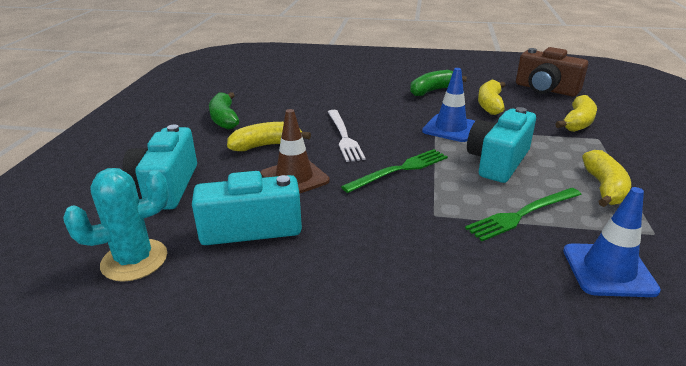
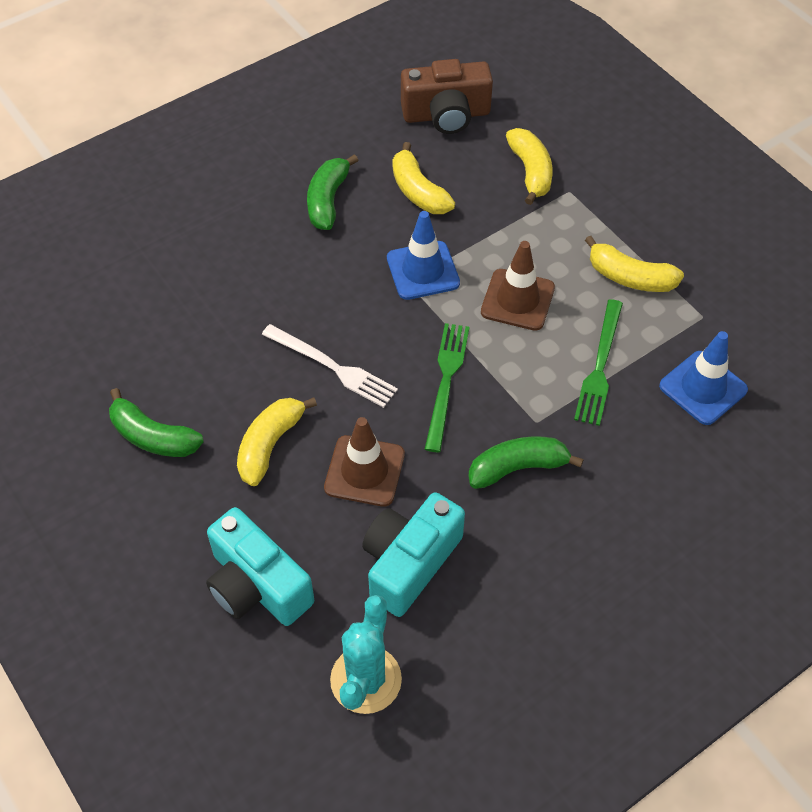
camera: 45 degrees left, 25 degrees up
turquoise camera [467,107,536,183] -> brown traffic cone [481,241,555,331]
yellow banana [582,150,631,207] -> yellow banana turned 150 degrees clockwise [585,236,684,292]
none -> green banana [469,437,584,489]

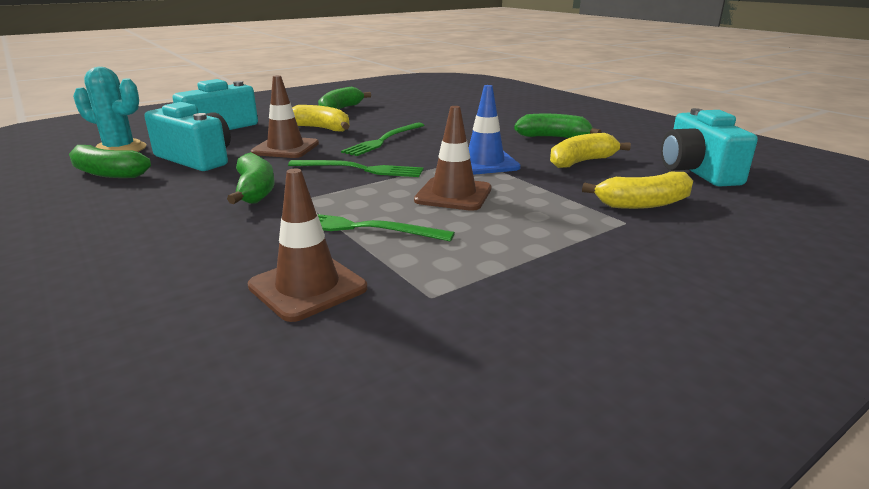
camera: 90 degrees right, 30 degrees down
white fork [262,324,398,408] -> green fork [341,122,424,156]
brown camera [401,59,493,134] -> turquoise camera [661,108,758,186]
yellow banana [585,236,684,292] -> none
blue traffic cone [659,331,748,425] -> brown traffic cone [248,169,367,322]
none -> green banana [69,145,151,178]

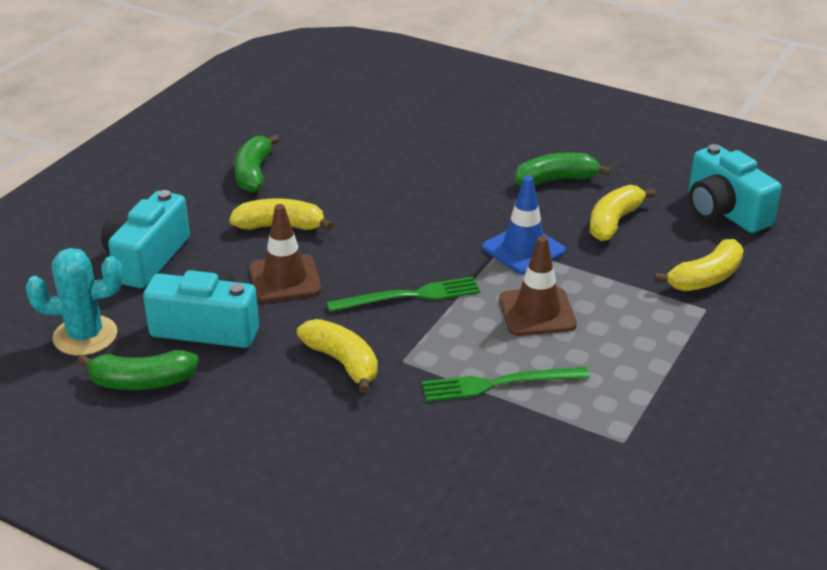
camera: 25 degrees left, 10 degrees up
green banana [227,152,275,204] -> yellow banana [297,319,378,393]
brown traffic cone [248,169,367,322] -> none
green fork [341,122,424,156] -> none

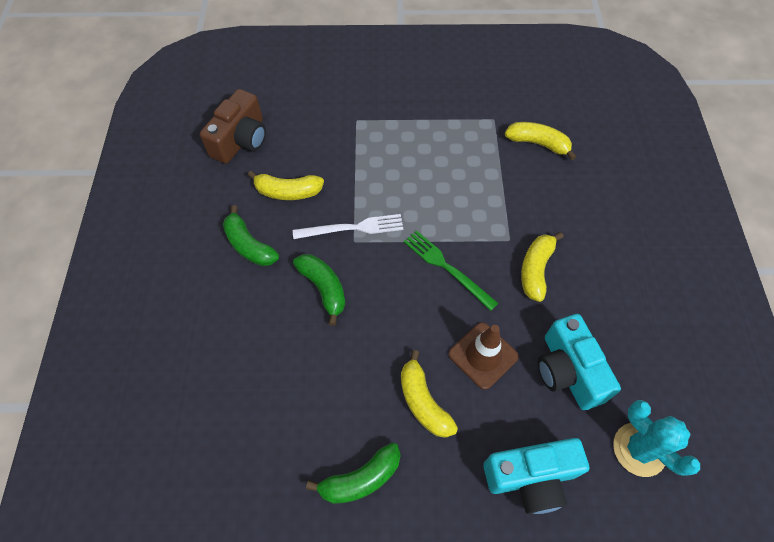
camera: 120 degrees left, 25 degrees up
green banana [77,350,199,390] -> green banana moved to [293,254,345,326]
green fork [422,367,590,402] -> none
blue traffic cone [483,176,565,274] -> white fork [293,214,403,239]
brown traffic cone [499,236,577,336] -> none
yellow banana [655,239,744,291] -> yellow banana moved to [505,122,576,160]
turquoise camera [689,144,782,233] -> brown camera [200,89,266,164]

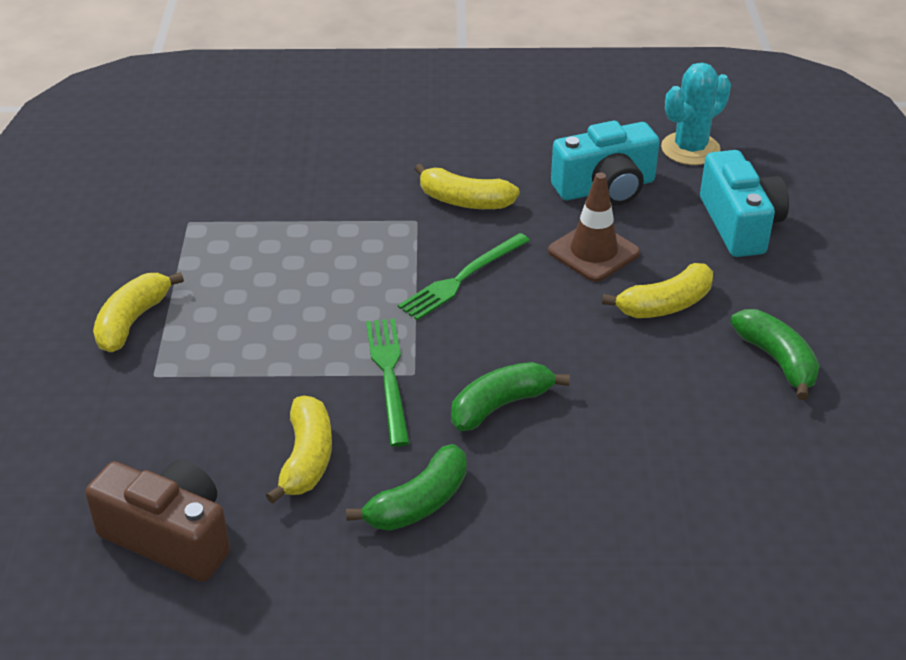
camera: 90 degrees left, 20 degrees down
white fork [293,214,403,239] -> green fork [366,319,410,447]
yellow banana [505,122,576,160] -> yellow banana moved to [93,272,184,352]

